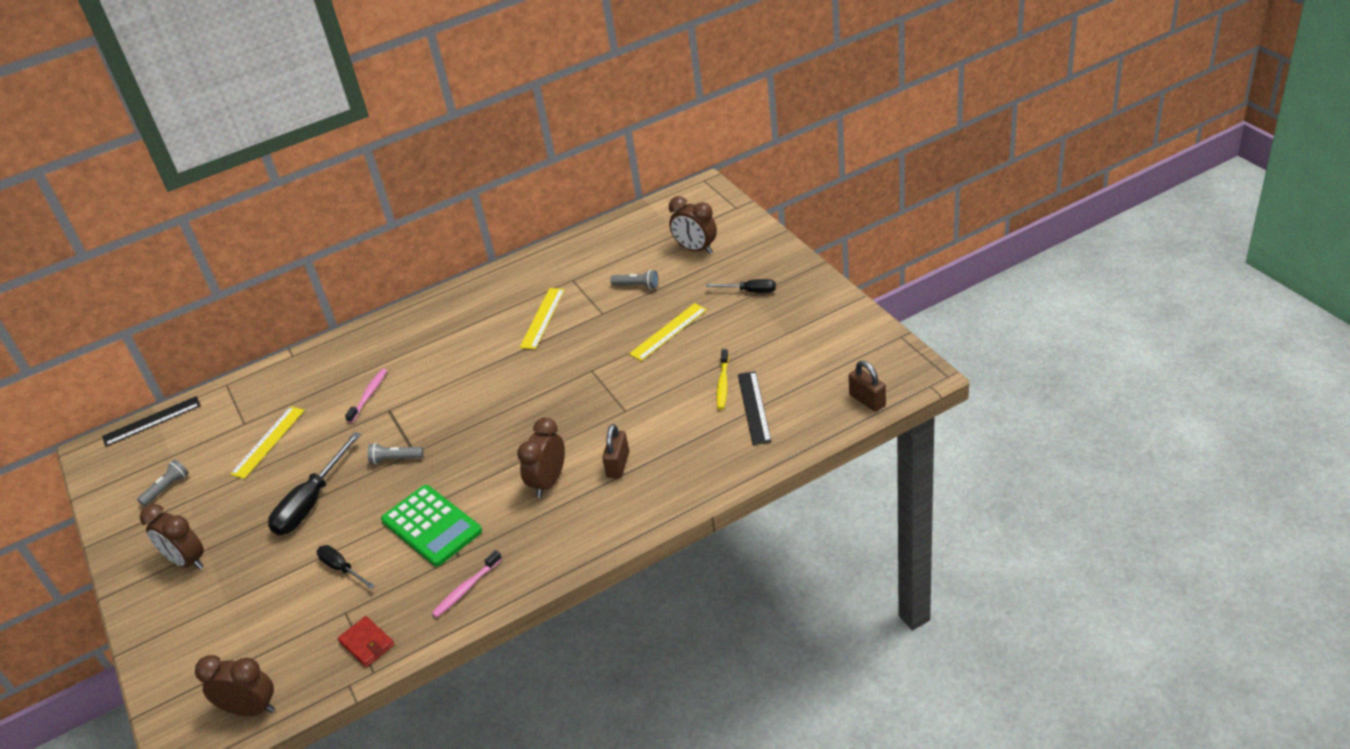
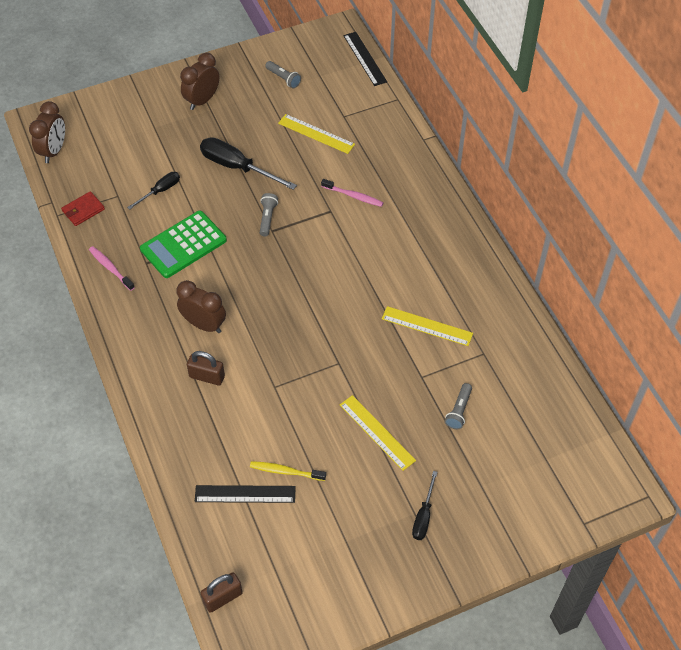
camera: 90 degrees right, 15 degrees up
brown clock [669,196,717,254] -> none

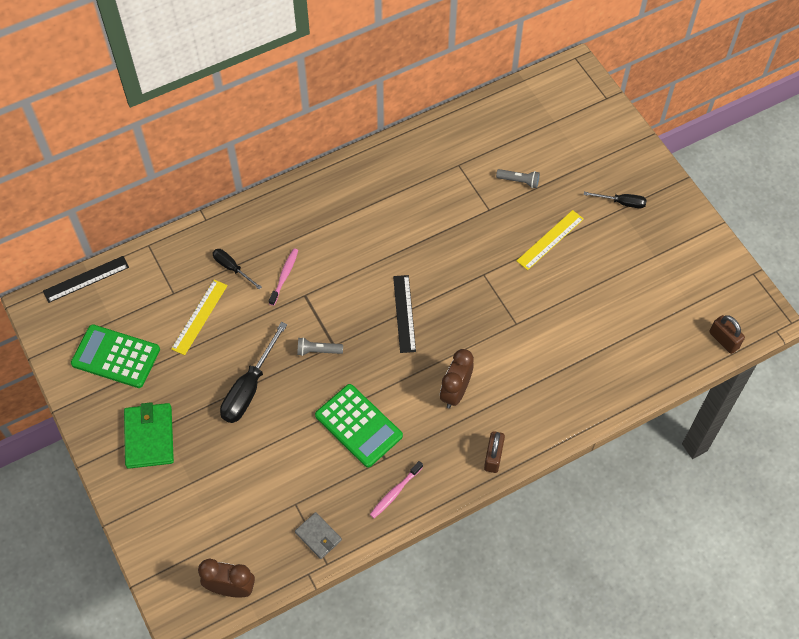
camera: 95 degrees left, 5 degrees up
red wallet [61,191,105,226] -> grey wallet [295,512,342,559]
black screwdriver [127,172,180,210] -> black screwdriver moved to [212,249,262,290]
brown clock [180,53,219,110] -> green wallet [124,402,174,469]
brown padlock [187,351,225,386] -> brown padlock moved to [484,431,505,473]
black ruler [195,485,296,503] -> black ruler moved to [393,275,416,353]
yellow toothbrush [250,461,326,481] -> none
grey flashlight [265,61,301,88] -> green calculator [71,324,160,388]
yellow ruler [382,306,473,346] -> none

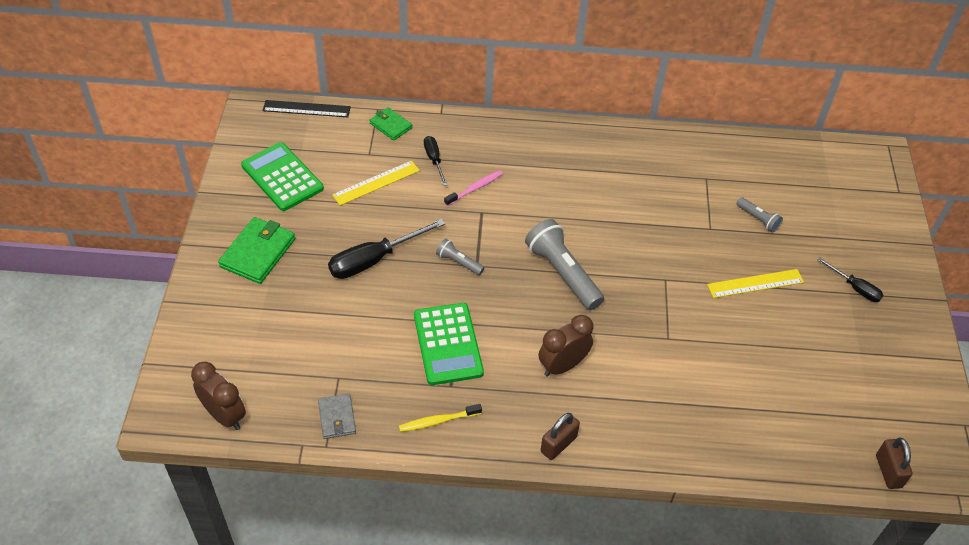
camera: 30 degrees right, 10 degrees down
pink toothbrush [370,461,423,518] -> yellow toothbrush [399,404,482,432]
black ruler [393,275,416,353] -> grey flashlight [525,219,604,310]
none -> green wallet [369,107,412,141]

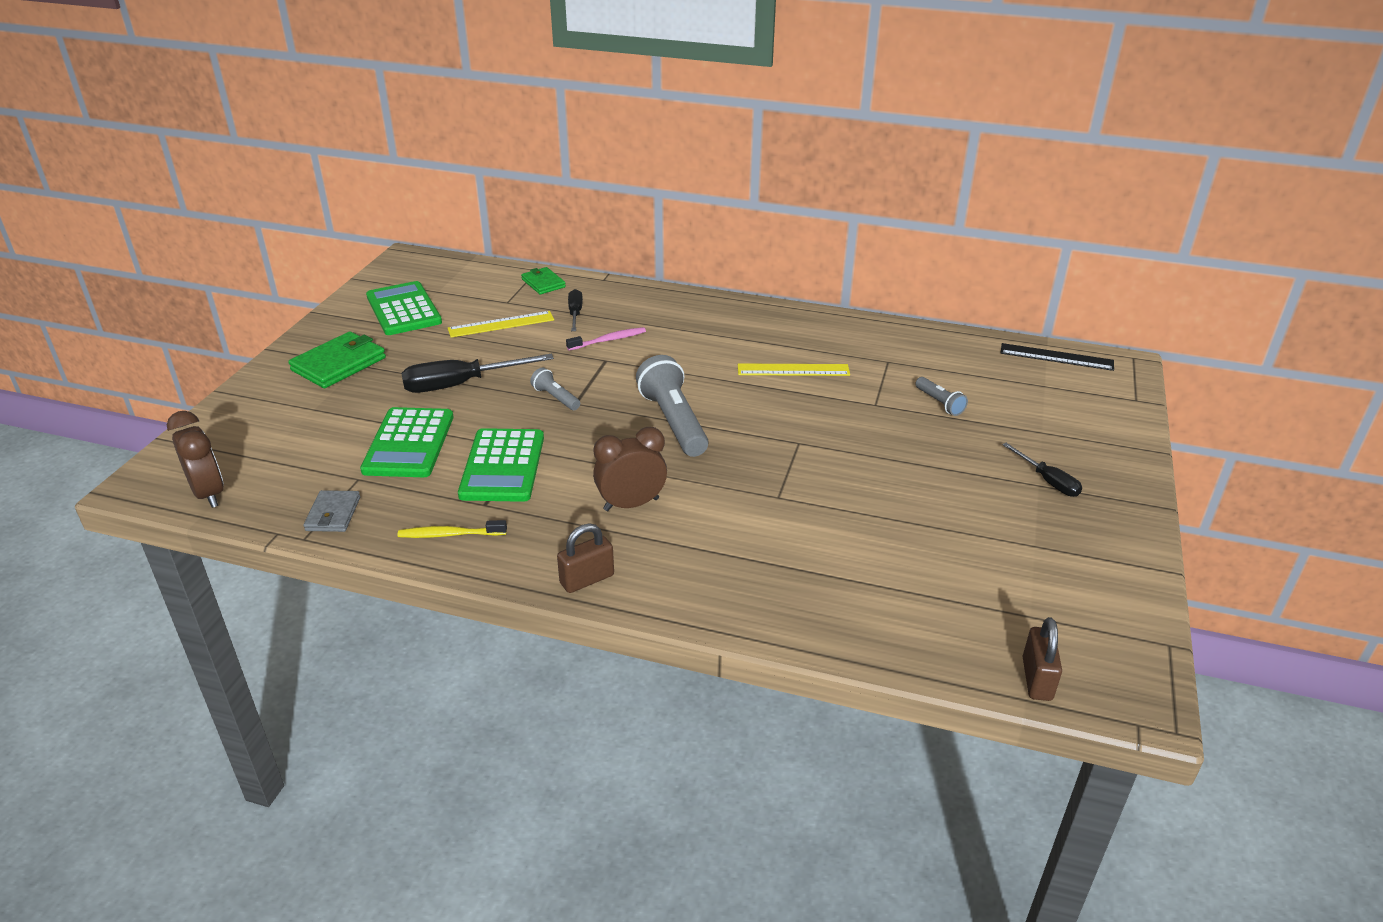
camera: 15 degrees right, 15 degrees down
black ruler [263,100,351,117] -> black ruler moved to [1000,343,1114,371]
yellow ruler [707,269,804,298] -> yellow ruler moved to [738,364,850,376]
none -> green calculator [360,407,453,477]

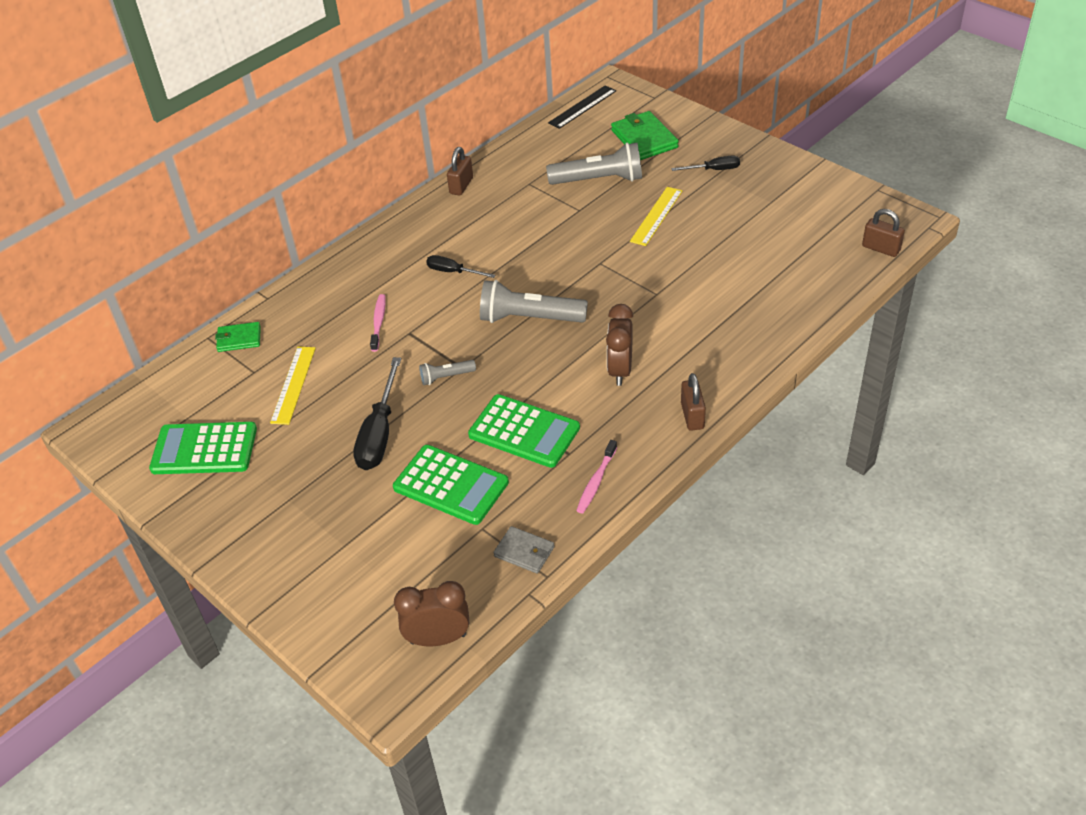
camera: 60 degrees left, 10 degrees up
green wallet [288,331,386,388] -> green wallet moved to [611,111,679,160]
yellow toothbrush [397,520,507,538] -> pink toothbrush [576,440,617,513]
black screwdriver [568,289,583,331] -> black screwdriver moved to [426,255,495,278]
yellow ruler [738,364,850,376] -> yellow ruler moved to [630,187,682,246]
grey flashlight [915,377,968,416] -> grey flashlight [546,143,642,185], size x1.99
none -> brown padlock [447,147,473,196]

